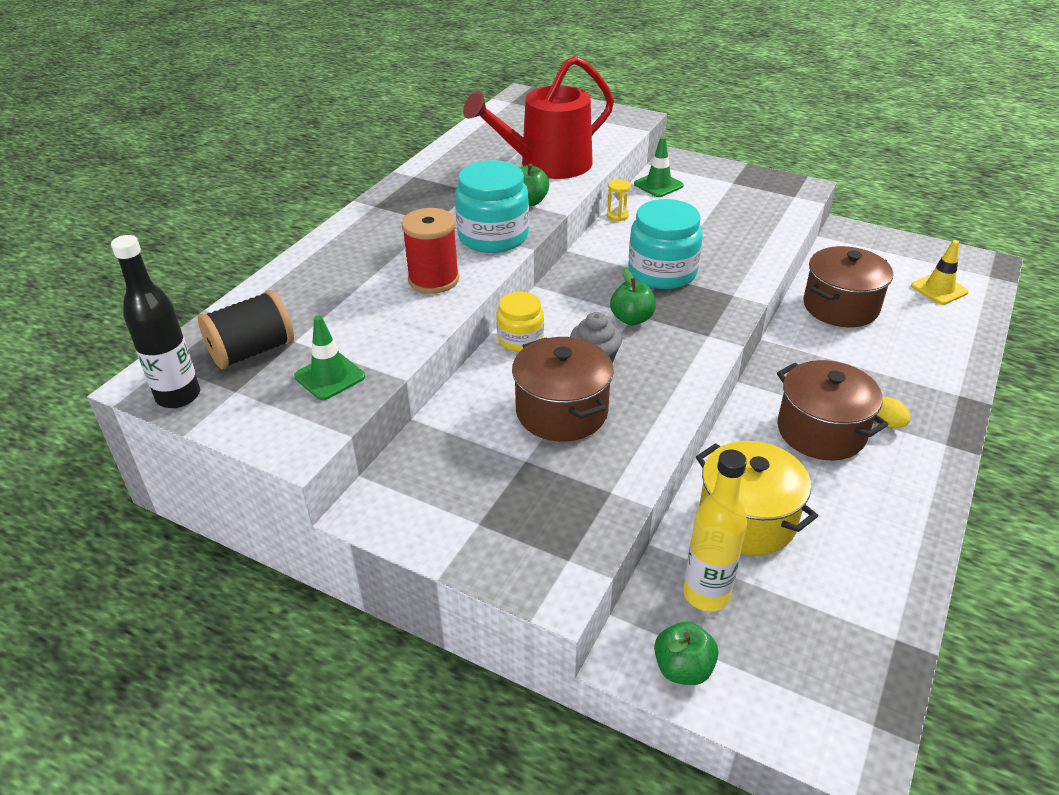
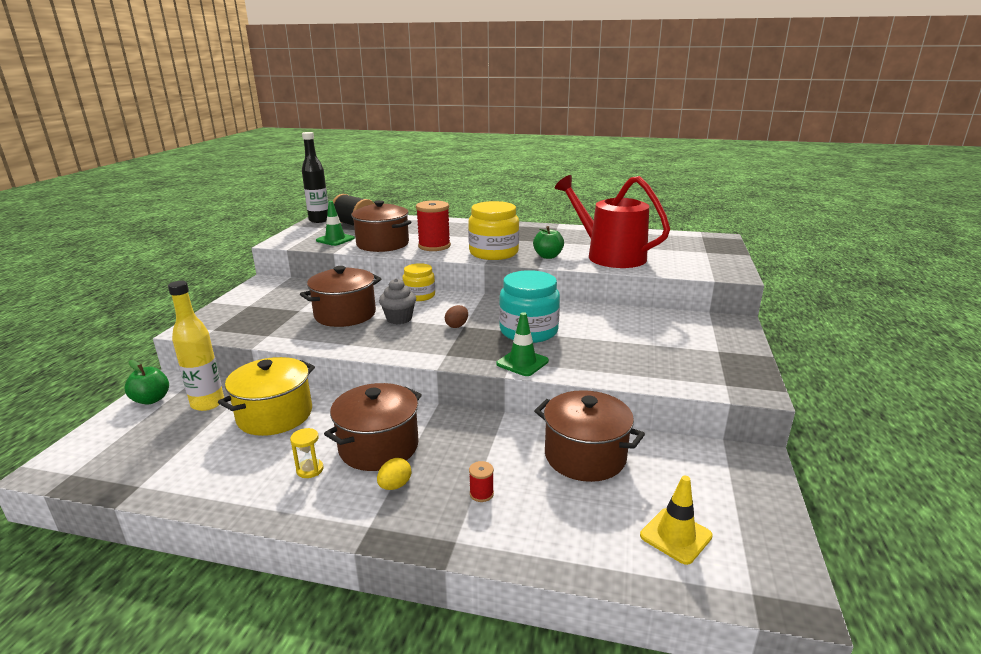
camera: 75 degrees right, 15 degrees down
turquoise jar [455,160,529,253] -> yellow jar [468,201,519,260]
yellow hourglass [607,179,631,221] -> yellow hourglass moved to [290,428,324,478]
green apple [610,268,656,325] -> brown egg [445,305,468,328]
green traffic cone [634,137,684,197] -> green traffic cone moved to [496,312,549,376]
none -> brown pot [351,200,411,252]
none -> red spool [469,461,494,502]

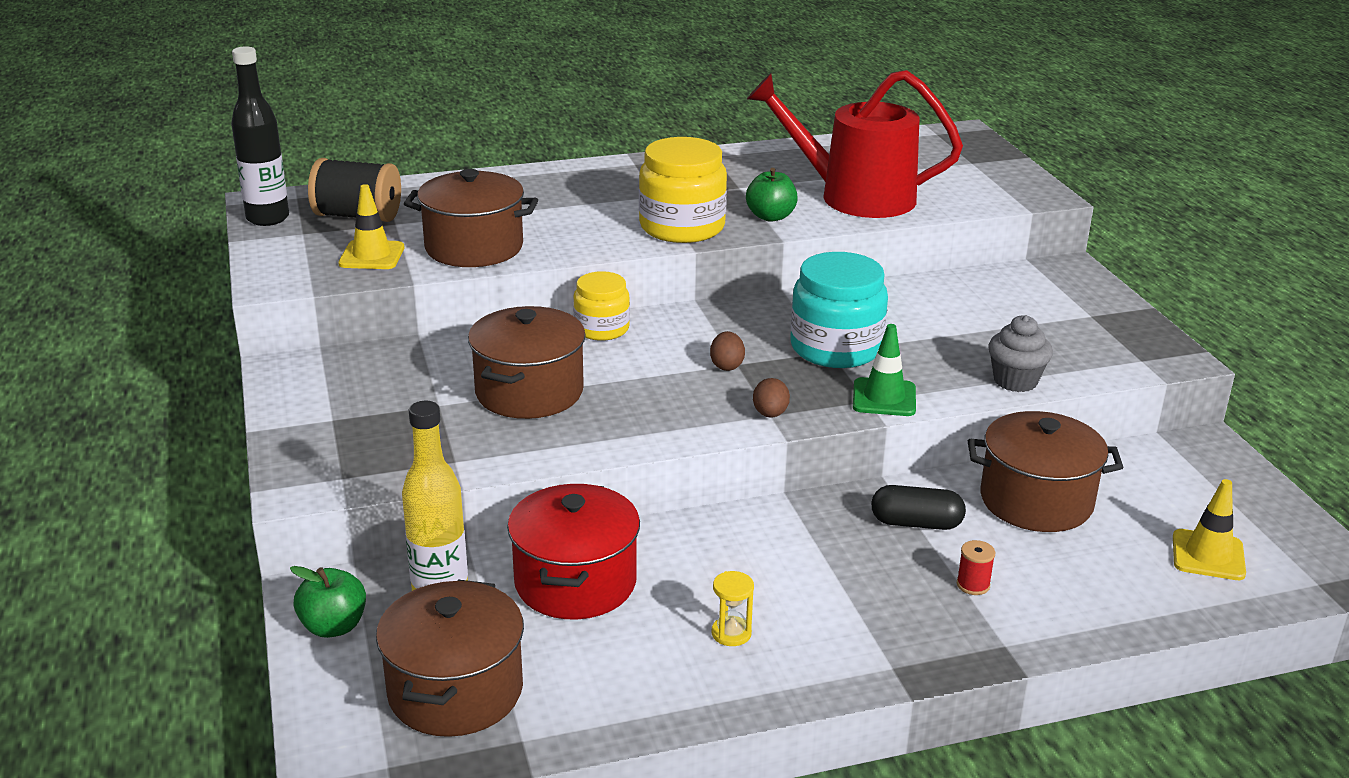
camera: 30 degrees left, 5 degrees up
yellow pot [218,357,315,436] -> red pot [507,484,640,619]
green traffic cone [316,201,355,246] -> yellow traffic cone [338,184,404,269]
brown pot [324,383,422,471] -> brown pot moved to [376,580,524,737]
yellow egg [377,458,411,490] -> none
grey cupcake [379,278,416,324] -> grey cupcake moved to [988,315,1053,392]
red spool [416,200,451,251] -> none
none -> brown egg [753,378,790,418]
none -> black capsule [871,485,966,530]

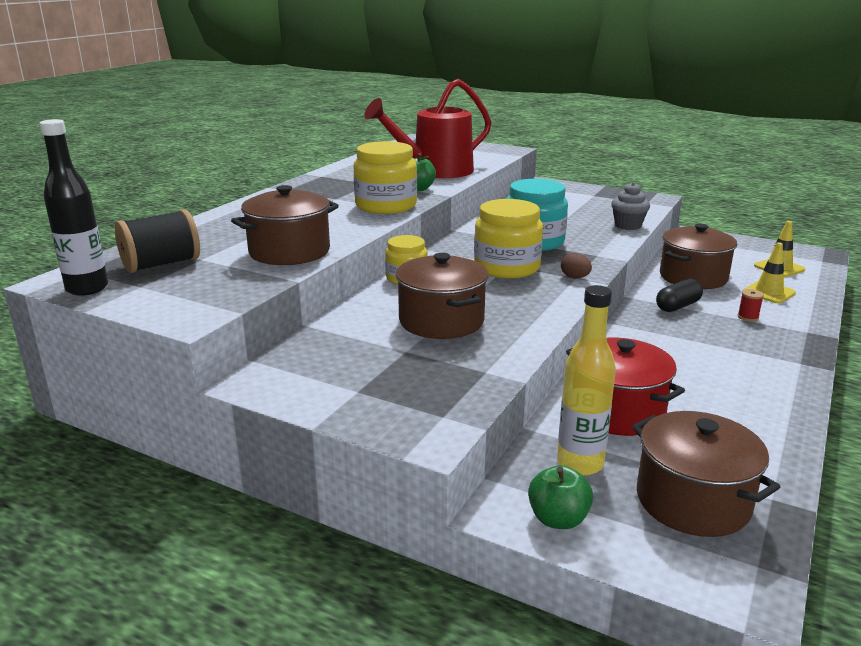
camera: 45 degrees left, 5 degrees down
yellow traffic cone [338,184,404,269] -> yellow traffic cone moved to [743,242,796,304]
brown egg [710,331,745,371] -> yellow jar [474,199,543,279]
yellow hourglass [712,571,754,646] -> none
green traffic cone [853,324,916,416] -> none

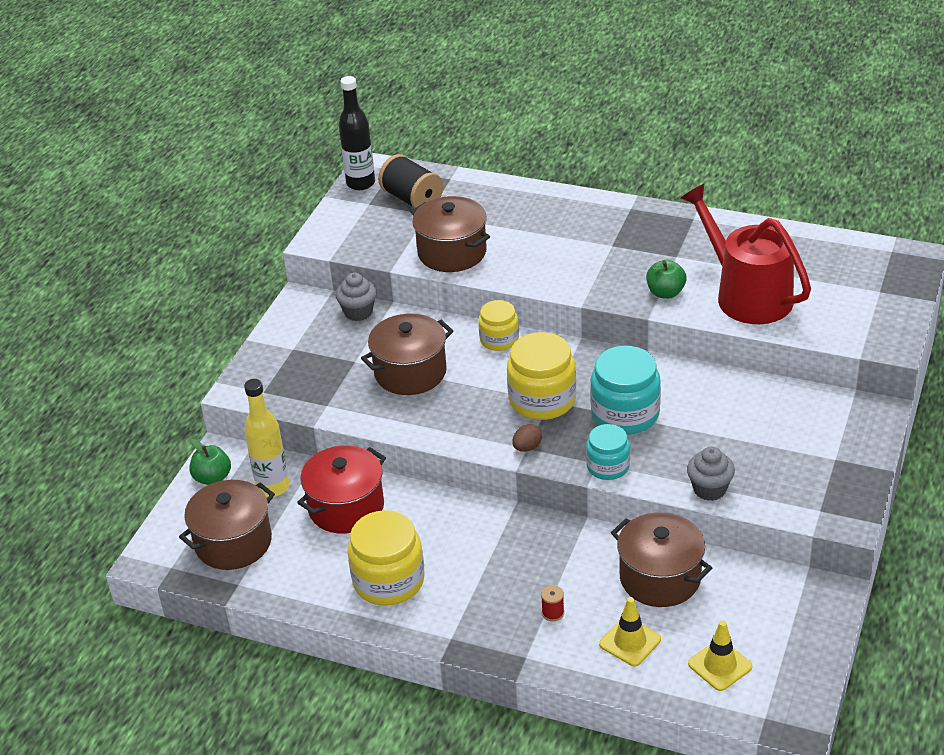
camera: 85 degrees right, 15 degrees up
yellow jar [354,141,417,214] -> yellow jar moved to [348,510,424,606]
black capsule [656,279,703,312] -> none
none -> grey cupcake [336,273,377,321]
none -> turquoise jar [586,424,630,480]

